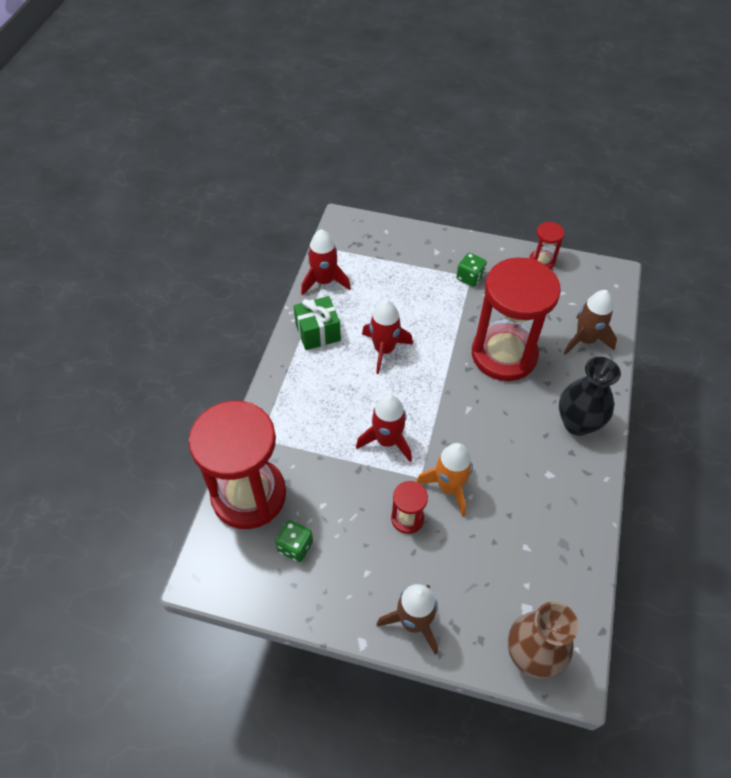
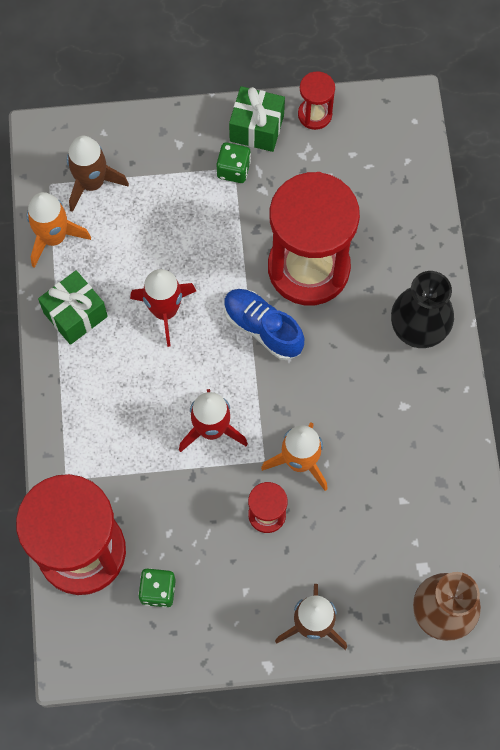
camera: 20 degrees left, 15 degrees up
red rocket [301,229,351,295] -> orange rocket [27,192,91,268]
brown rocket [564,290,617,355] -> brown rocket moved to [67,136,129,212]
none -> blue shoe [224,289,304,360]
none -> green gift [229,86,285,152]

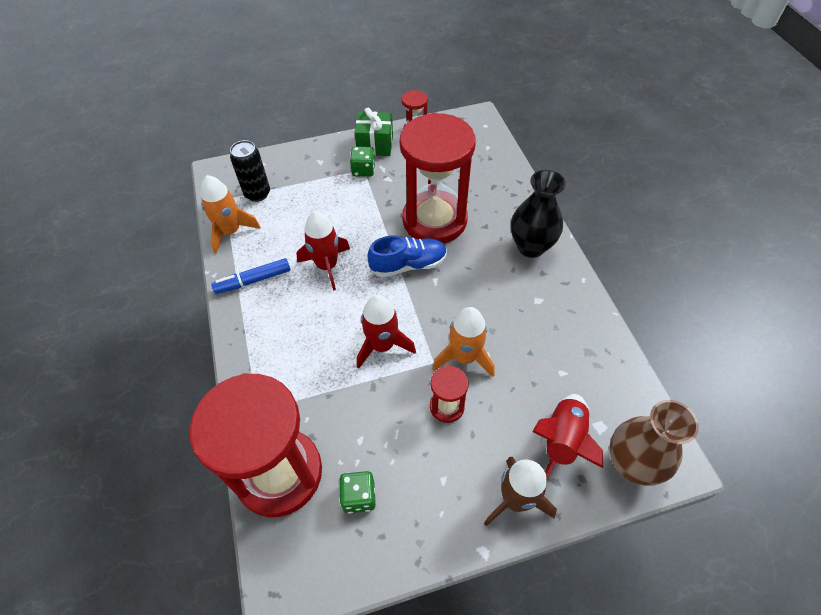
camera: 10 degrees left, 15 degrees down
green gift [38,270,108,345] -> blue marker [211,258,290,294]
brown rocket [67,136,129,212] -> black can [230,140,270,202]
blue shoe [224,289,304,360] -> blue shoe turned 135 degrees clockwise [368,235,447,277]
none -> red rocket [532,394,603,480]

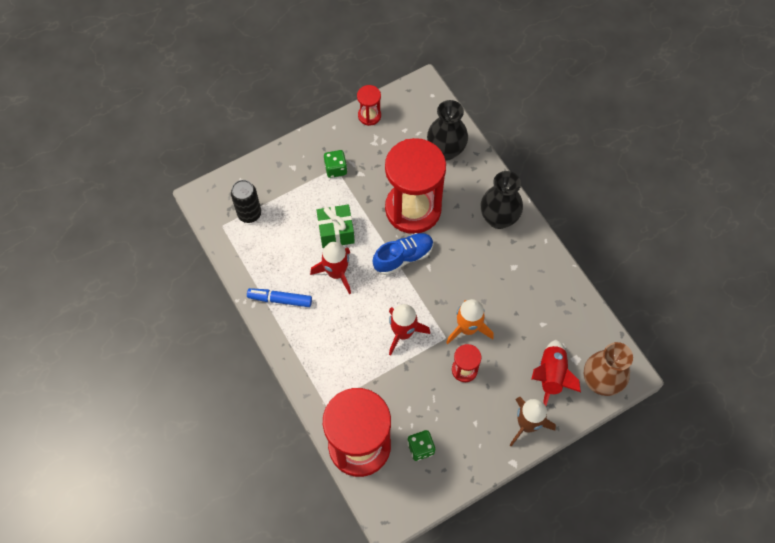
camera: 15 degrees left, 10 degrees up
orange rocket [200,175,261,254] -> none
blue marker [211,258,290,294] -> blue marker turned 45 degrees clockwise [247,288,312,307]
green gift [354,108,393,156] -> green gift moved to [317,204,355,248]
none -> black vase [427,100,468,161]

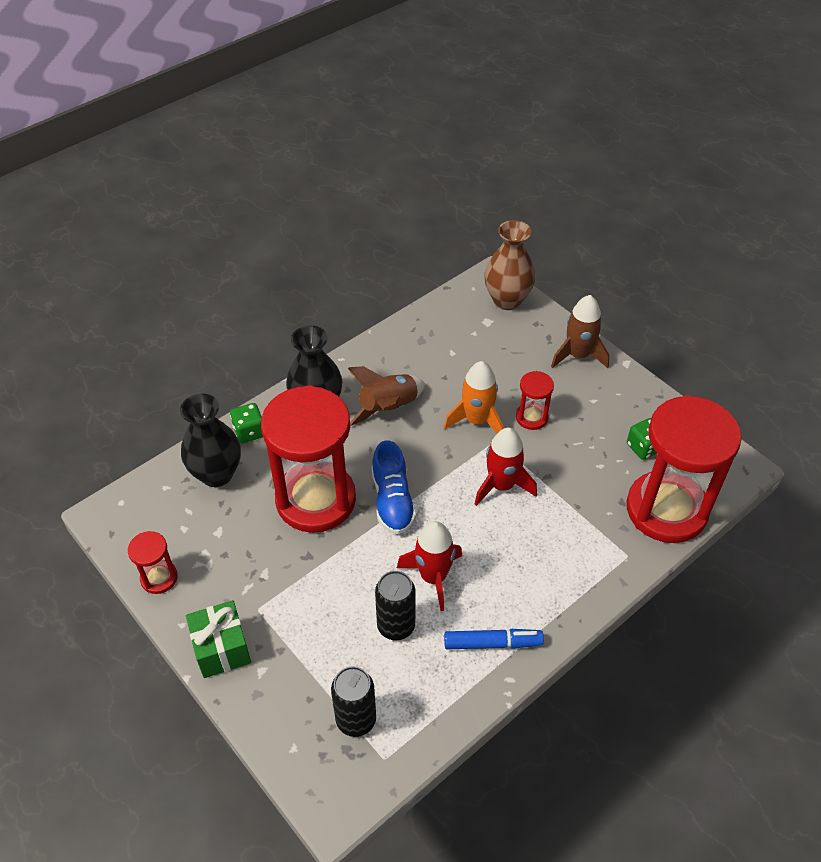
camera: 100 degrees left, 15 degrees down
blue marker [247,288,312,307] -> blue marker turned 90 degrees counterclockwise [444,629,544,649]
green gift [317,204,355,248] -> green gift moved to [186,600,251,678]
green dice [324,150,347,178] -> green dice moved to [230,403,263,443]
blue shoe [373,233,433,275] -> blue shoe turned 150 degrees counterclockwise [372,440,416,534]
red rocket [532,340,581,406] -> none
none -> brown rocket [348,366,425,426]
none -> black can [375,571,416,640]

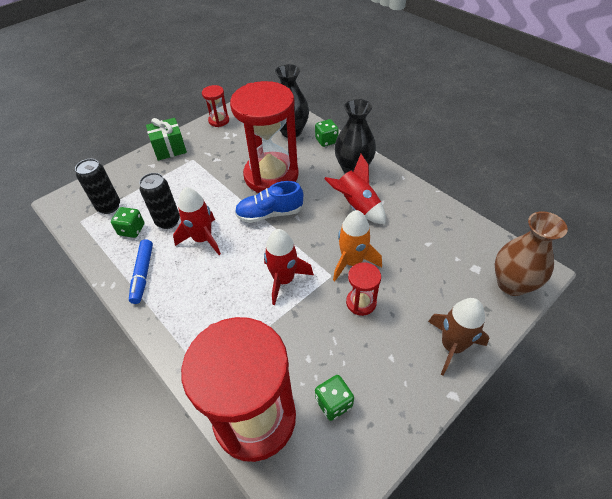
camera: 90 degrees right, 0 degrees up
brown rocket [348,366,425,426] -> red rocket [324,154,386,225]
none -> green dice [111,207,145,238]

